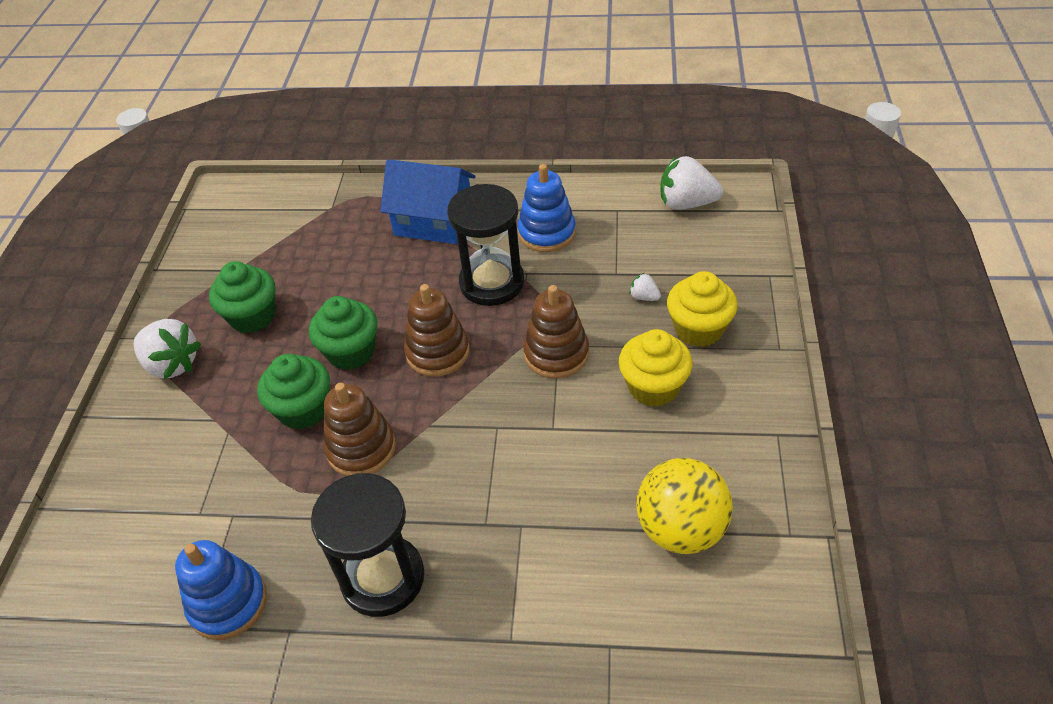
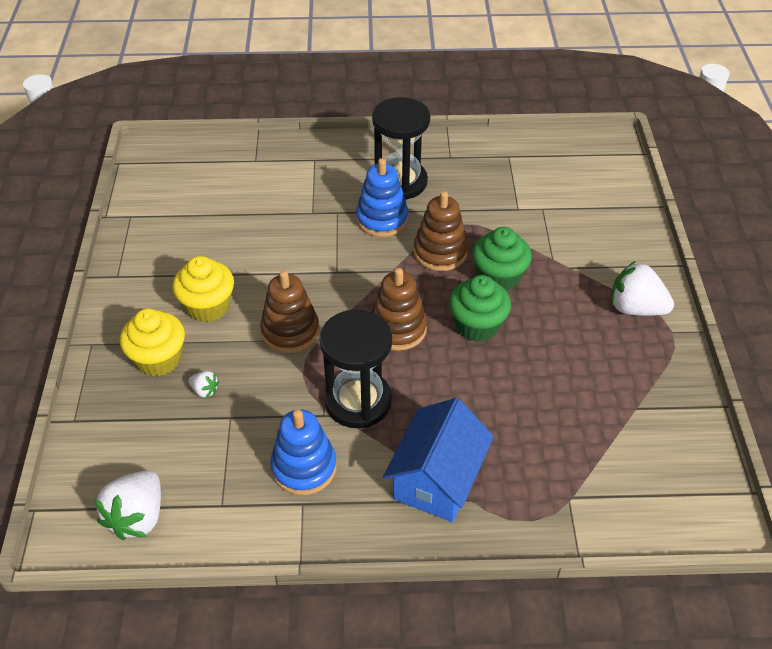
camera: 170 degrees right, 0 degrees up
blue stacking toy [175,540,267,640] -> blue stacking toy moved to [356,158,408,237]
green cupcake [209,261,275,333] -> none
blue house [380,159,476,244] -> blue house turned 75 degrees counterclockwise [383,398,494,522]
yellow ball [636,458,733,554] -> none
white strawberry [660,156,723,210] -> white strawberry turned 105 degrees clockwise [94,470,161,540]

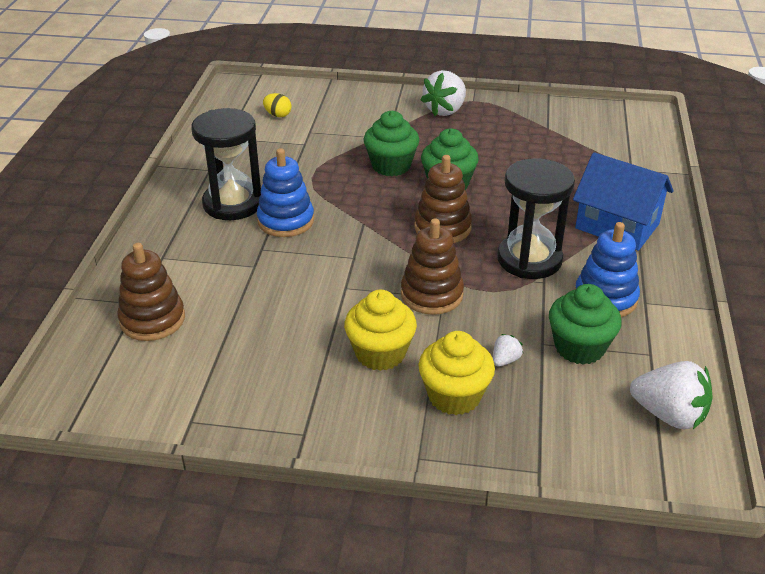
camera: 80 degrees left, 10 degrees down
brown stacking toy [414,191,468,271] -> brown stacking toy moved to [117,243,185,341]
none -> yellow egg [263,93,292,117]
none -> green cupcake [549,284,621,365]

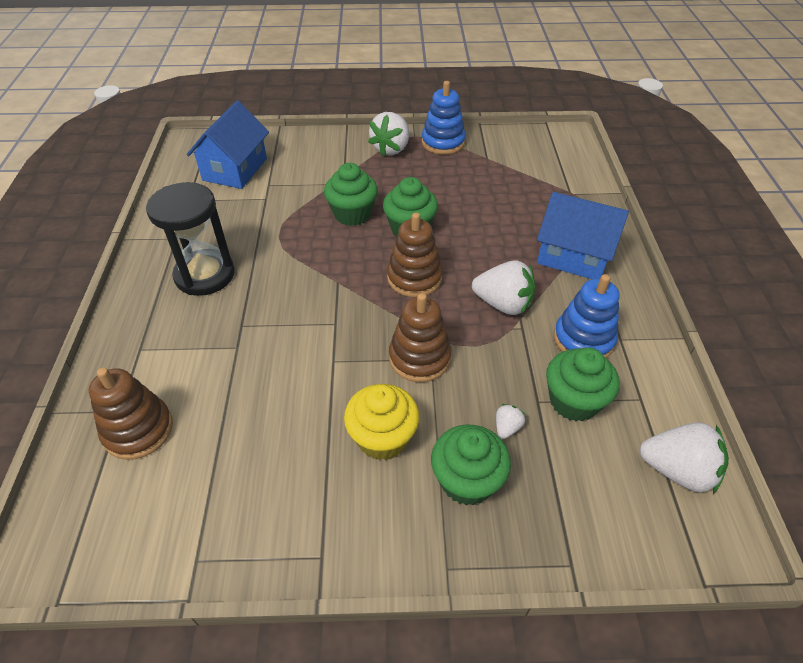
camera: 10 degrees left, 10 degrees up
blue stacking toy [257,148,314,237] -> blue stacking toy moved to [422,81,466,155]
yellow egg [263,93,292,117] -> blue house [187,101,269,189]
yellow cupcake [418,331,495,415] -> green cupcake [431,425,511,506]
black hourglass [497,158,575,279] -> white strawberry [472,260,535,315]

